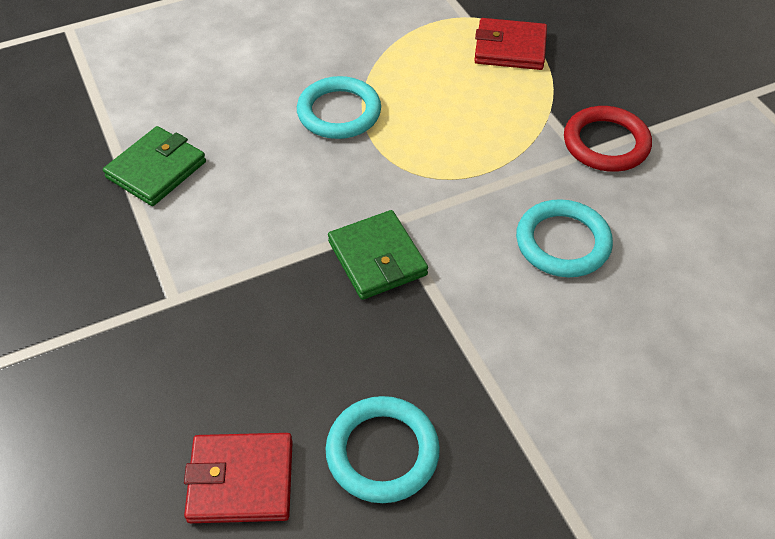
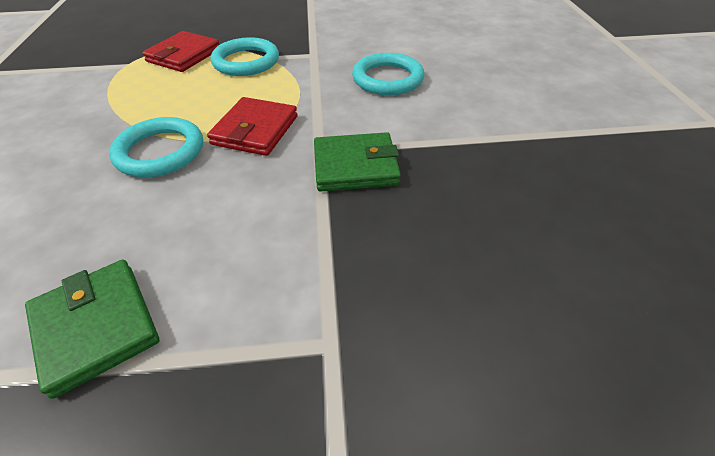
camera: 70 degrees left, 5 degrees down
red wallet [184,433,293,523] -> red wallet moved to [207,97,298,156]
turquoise ring [325,396,440,503] -> turquoise ring moved to [211,37,279,76]
red ring [564,106,652,172] -> none

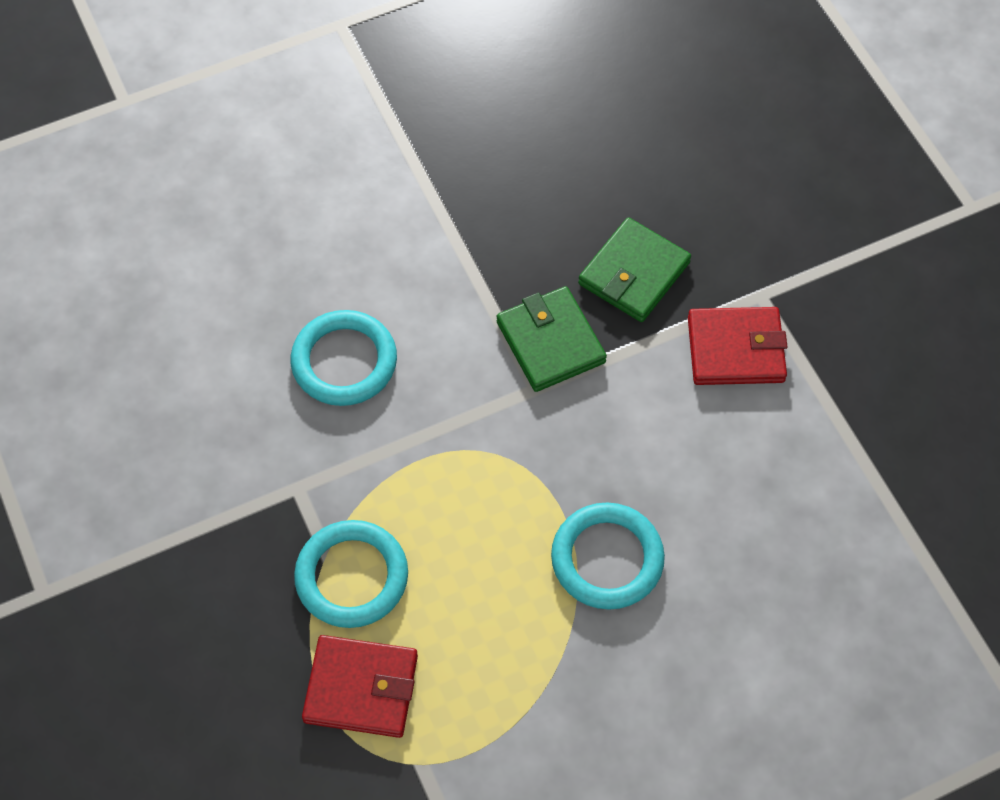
camera: 110 degrees left, 15 degrees up
green wallet [25,260,159,399] -> green wallet moved to [578,217,691,322]
red wallet [207,97,298,156] -> red wallet moved to [688,307,787,385]

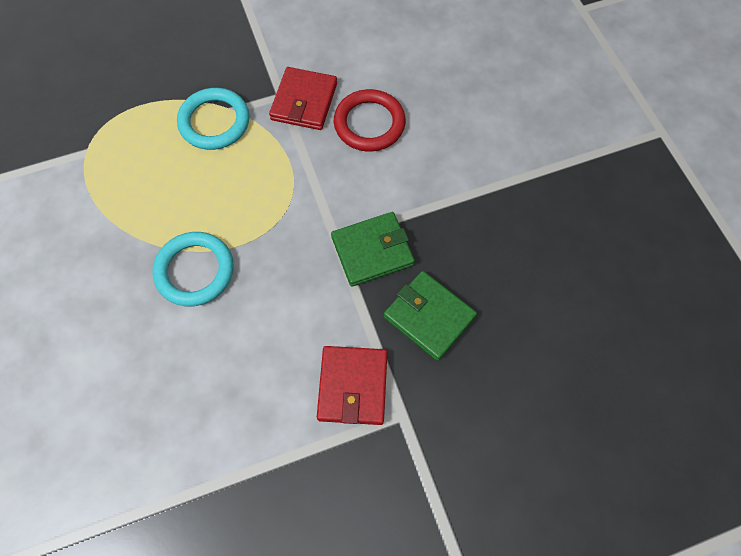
camera: 95 degrees right, 5 degrees up
turquoise ring [290,310,397,406] -> red ring [334,89,406,152]
red wallet [302,635,418,738] -> red wallet moved to [269,67,337,130]

